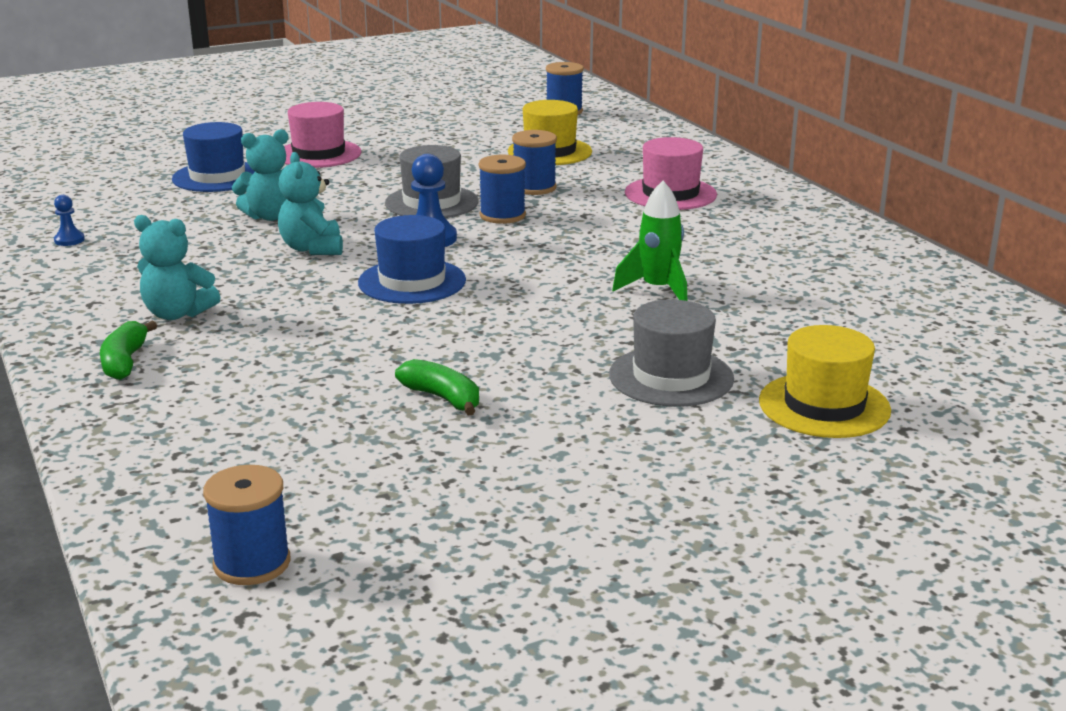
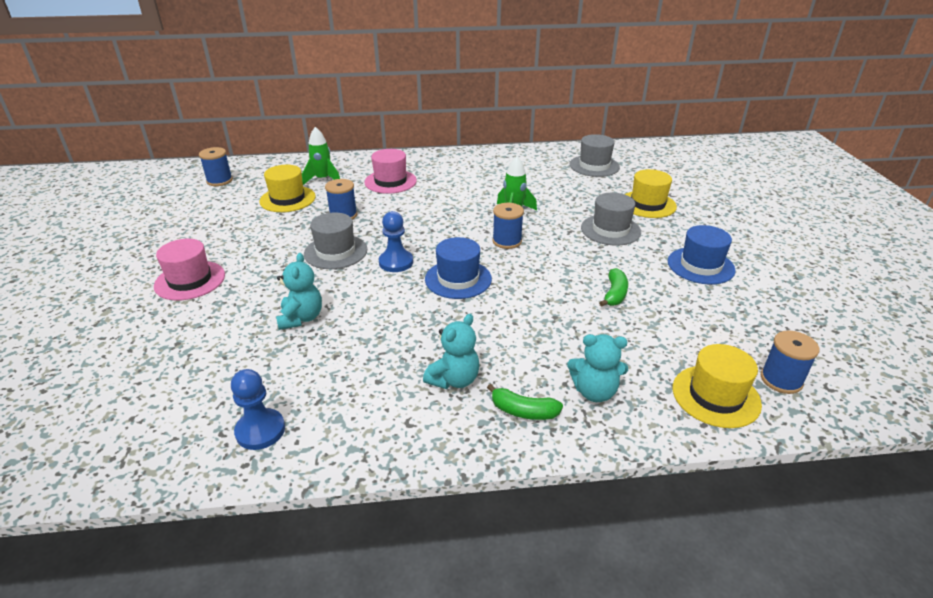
camera: 70 degrees left, 10 degrees up
blue pawn [54,195,85,246] -> blue pawn [231,369,285,450], size x1.84
blue hat [172,122,255,192] -> blue hat moved to [668,225,736,284]
turquoise teddy bear [278,152,343,255] -> turquoise teddy bear moved to [567,334,628,402]
green banana [395,359,479,415] -> green banana turned 135 degrees clockwise [599,268,628,307]
blue spool [479,155,526,224] -> blue spool moved to [492,203,524,249]
none -> green rocket [302,127,340,185]
none -> grey hat [570,134,620,177]
none -> yellow hat [673,344,762,428]

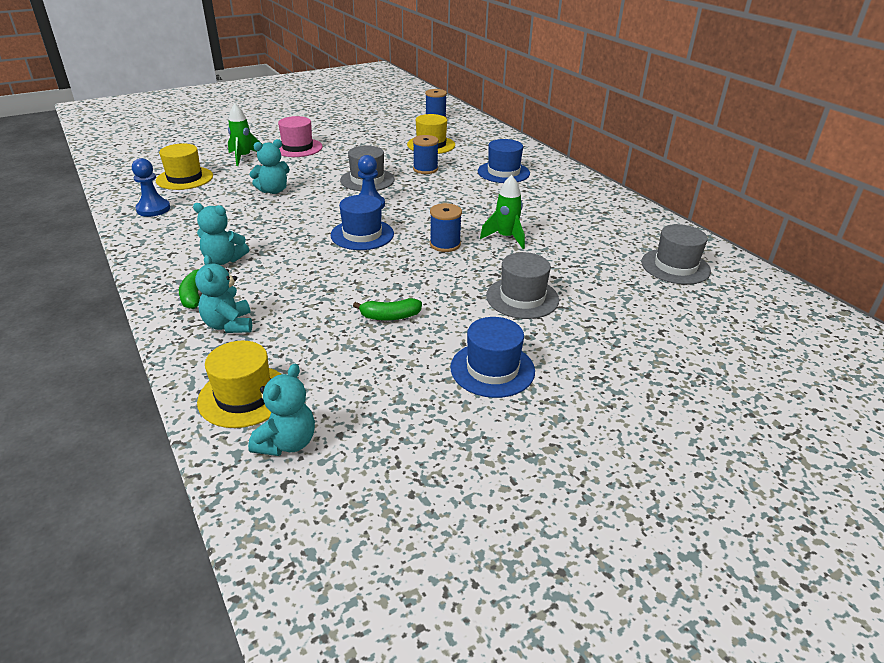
camera: 65 degrees right, 0 degrees up
green rocket [302,127,340,185] -> green rocket moved to [228,103,262,166]
pink hat [364,149,417,194] -> blue hat [478,139,530,183]
yellow hat [625,169,677,218] -> yellow hat moved to [156,144,213,190]
blue spool [761,331,819,394] -> turquoise teddy bear [248,364,315,456]

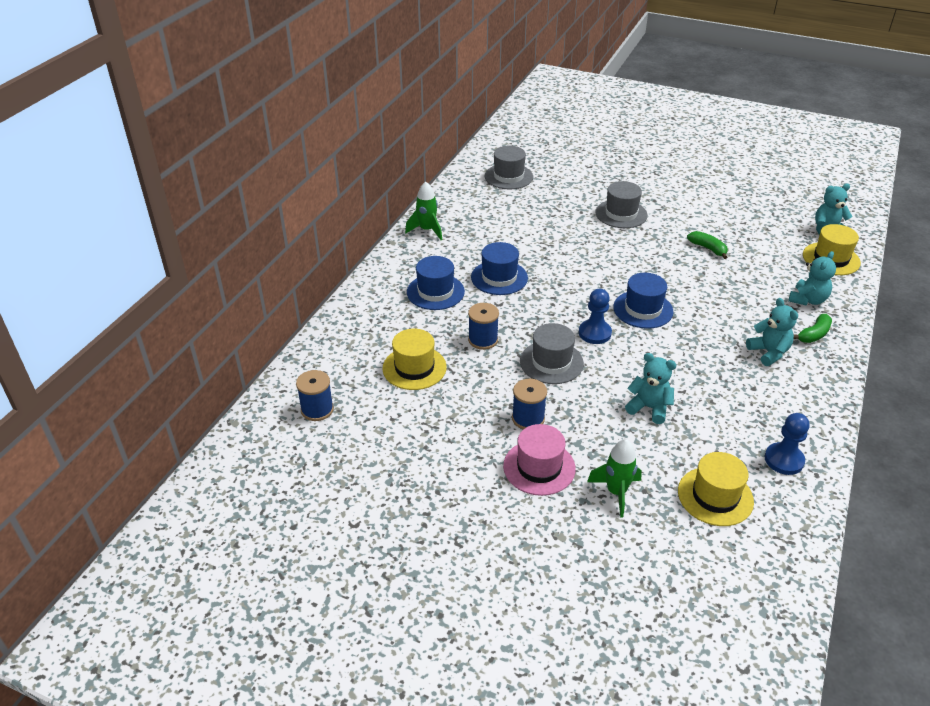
camera: 125 degrees left, 5 degrees up
blue spool [430,203,462,252] -> blue spool moved to [512,379,547,430]
blue hat [450,317,535,398] -> blue hat moved to [471,242,528,295]
green rocket [480,175,525,249] -> green rocket moved to [405,181,442,240]

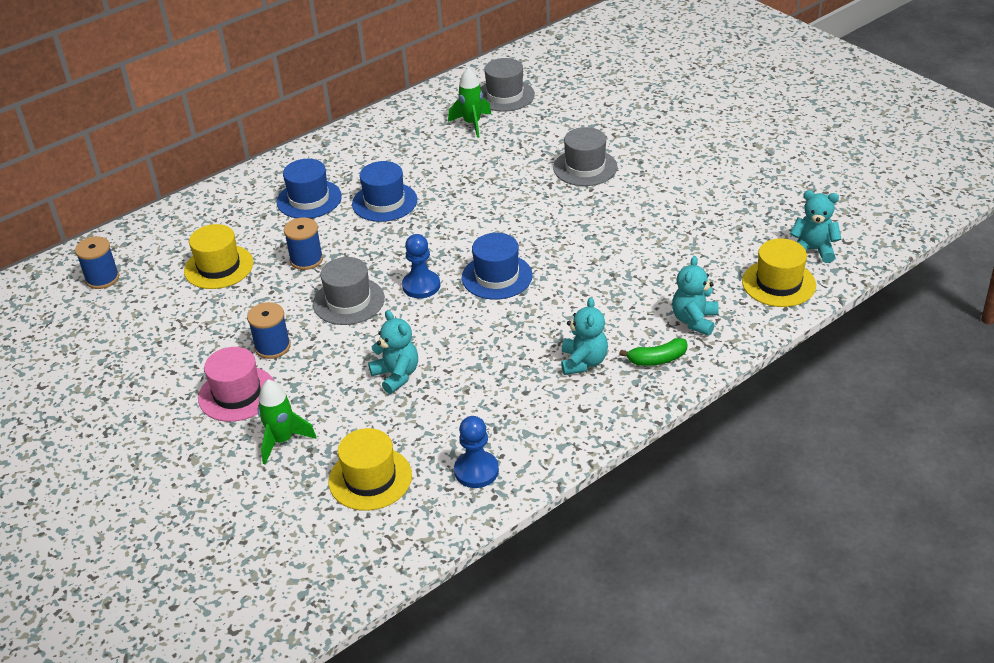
camera: 30 degrees right, 0 degrees up
green rocket [405,181,442,240] -> green rocket moved to [448,67,491,138]
green banana [687,231,728,259] -> none
turquoise teddy bear [788,251,836,306] -> turquoise teddy bear turned 135 degrees clockwise [672,256,719,336]

